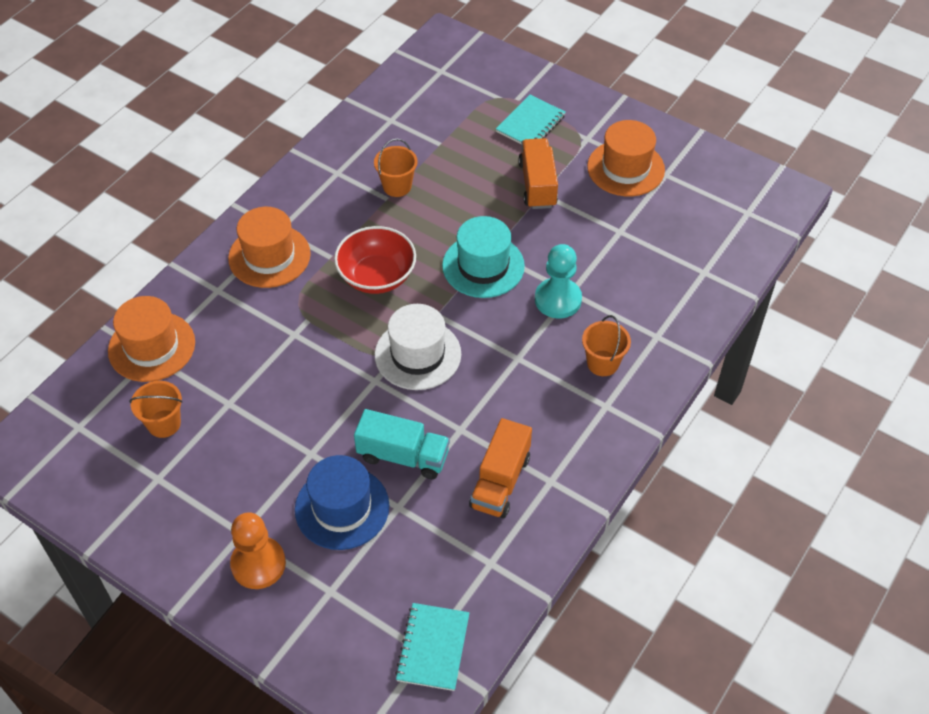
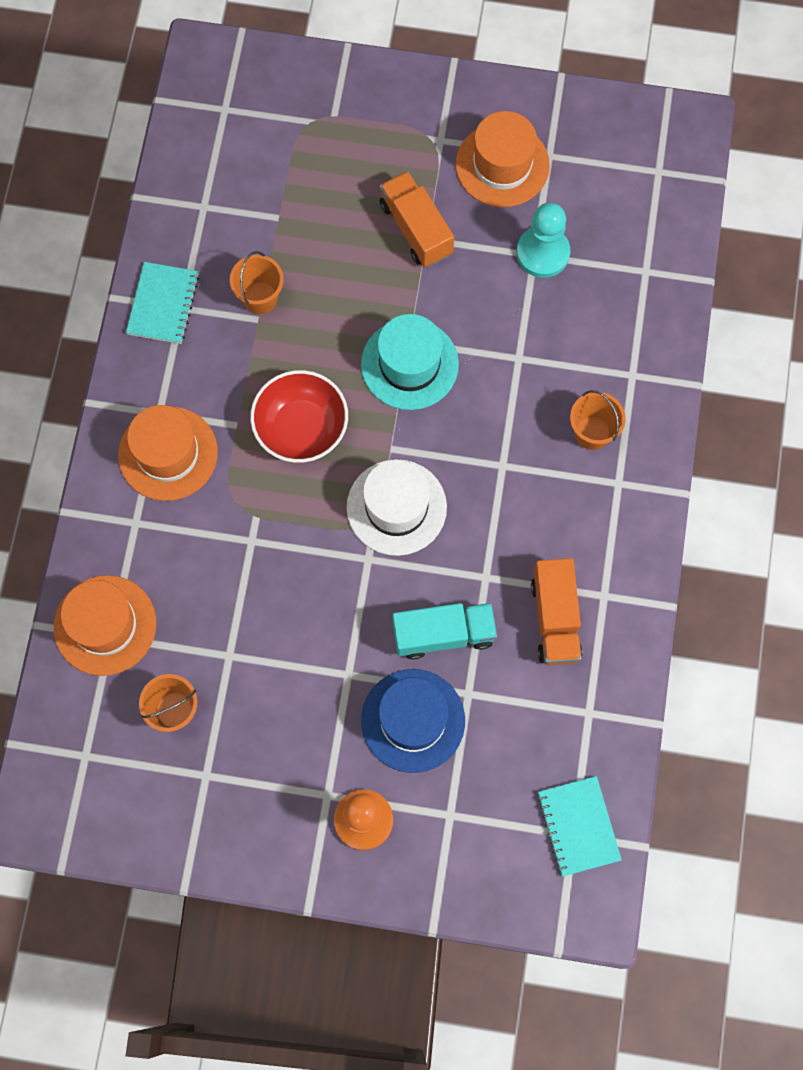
camera: 25 degrees left, 20 degrees up
turquoise notebook [496,95,566,144] -> turquoise notebook moved to [126,262,199,344]
turquoise pawn [535,244,582,318] -> turquoise pawn moved to [516,203,570,278]

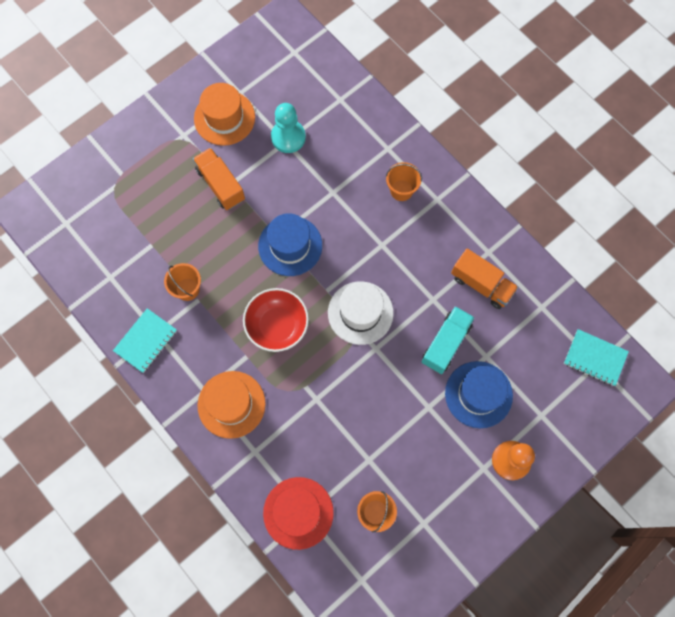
camera: 50 degrees left, 0 degrees up
orange hat [54,575,156,676] -> red hat [263,477,334,550]
turquoise notebook [126,262,199,344] -> turquoise notebook turned 75 degrees clockwise [113,308,177,373]
turquoise hat [361,314,459,410] -> blue hat [258,213,322,276]
orange truck [380,171,454,267] -> orange truck turned 45 degrees clockwise [193,148,245,210]

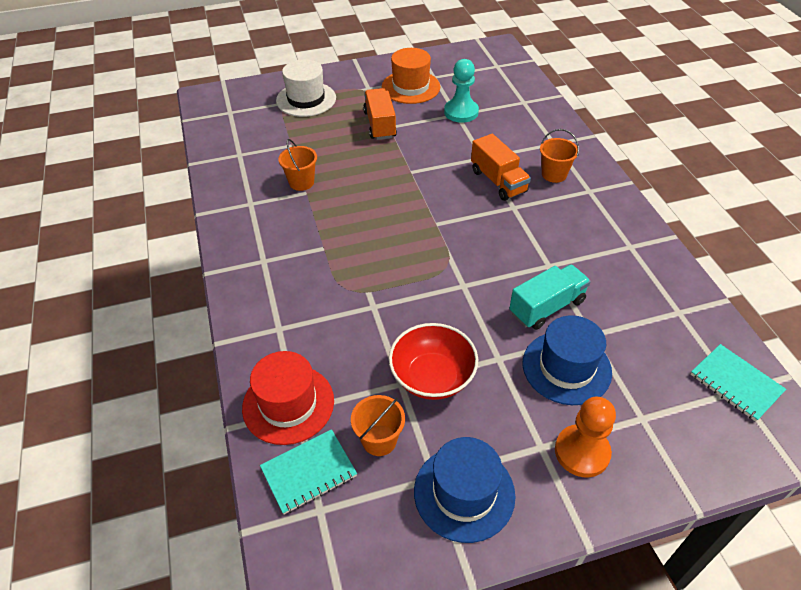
camera: 25 degrees right, 25 degrees down
turquoise notebook [113,308,177,373] -> turquoise notebook moved to [260,429,357,514]
orange hat [197,371,266,439] -> none
red bowl [243,288,309,352] -> red bowl moved to [389,323,478,400]
blue hat [258,213,322,276] -> blue hat moved to [414,437,515,543]
white hat [328,281,394,345] -> white hat moved to [276,59,336,117]
orange truck [451,248,519,309] -> orange truck moved to [471,134,531,201]

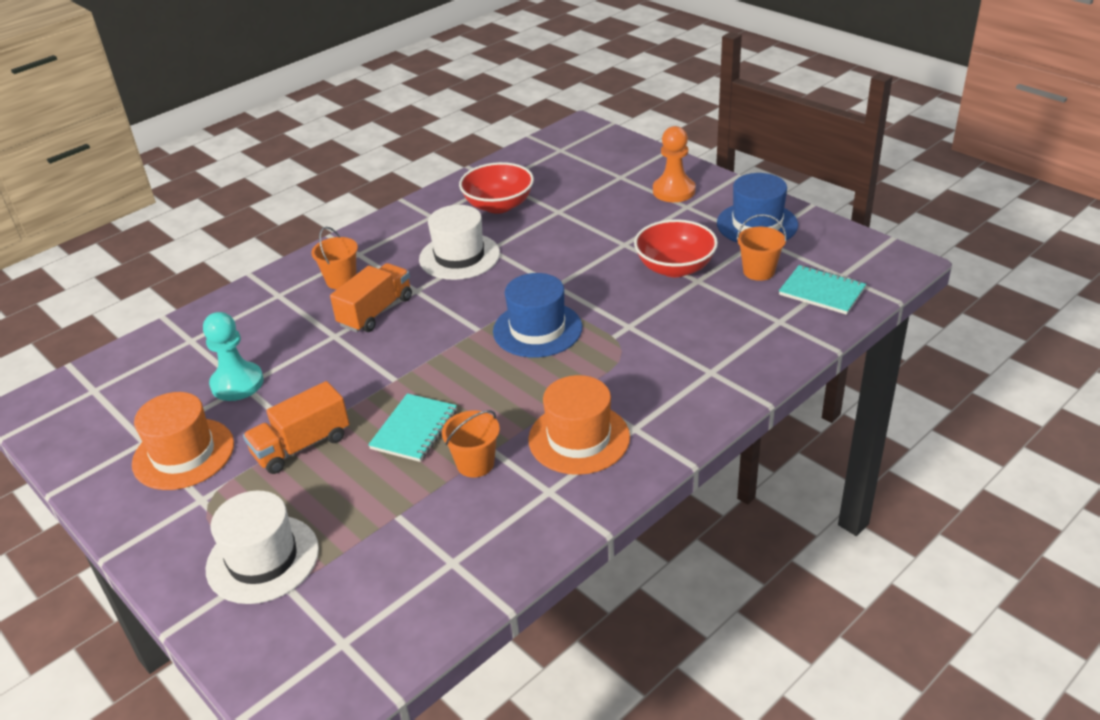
camera: 115 degrees left, 10 degrees down
red hat [242,351,334,445] -> none
turquoise truck [509,264,591,330] -> none
blue hat [523,315,612,405] -> blue hat moved to [493,273,582,358]
turquoise notebook [691,344,786,422] -> turquoise notebook moved to [368,393,457,462]
none -> white hat [419,205,500,280]
none -> red bowl [459,162,534,214]
none -> orange hat [528,375,630,475]

